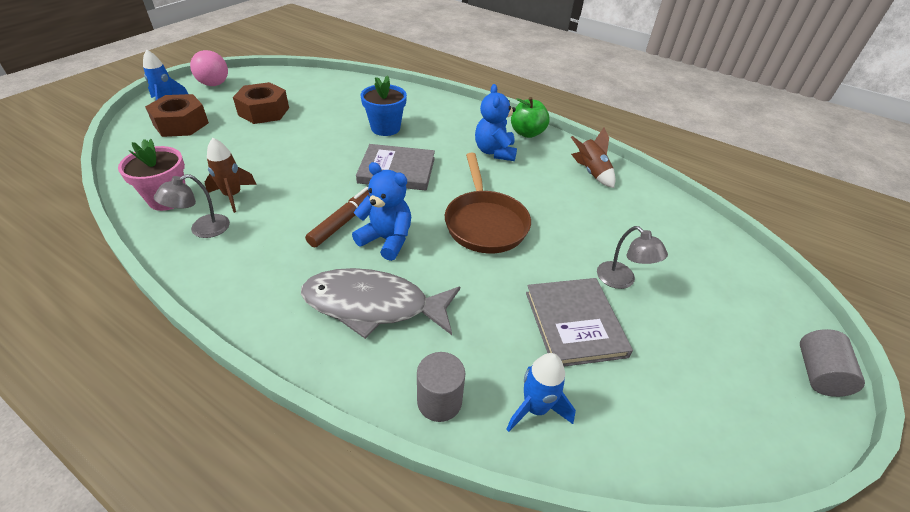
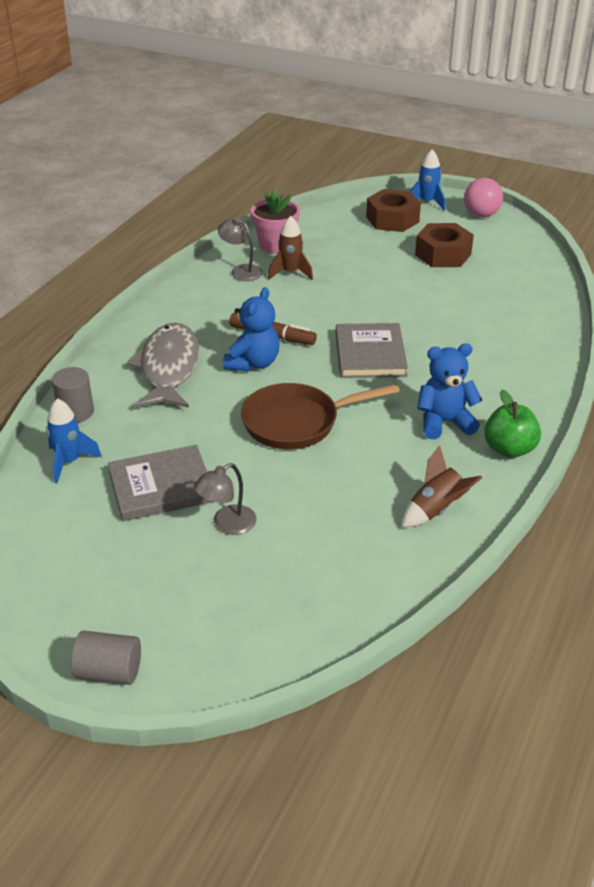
camera: 85 degrees right, 5 degrees down
blue flower pot [361,75,407,136] -> none

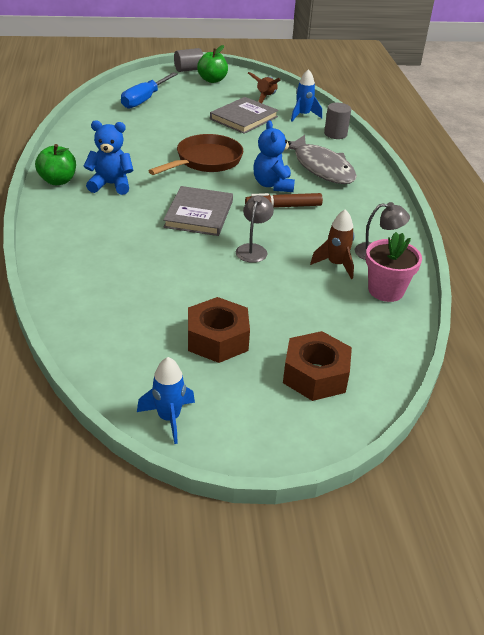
camera: 145 degrees right, 0 degrees up
grey lamp [193,463,256,535] -> grey lamp moved to [236,195,274,263]
grey book [336,323,408,378] -> grey book turned 45 degrees clockwise [163,186,233,236]
brown rocket [402,445,482,527] -> brown rocket moved to [248,72,280,103]
blue rocket [410,149,445,211] -> blue rocket moved to [137,357,195,444]
blue teddy bear [417,343,483,439] -> blue teddy bear turned 135 degrees counterclockwise [84,120,134,195]
pink ball [464,178,503,217] -> none
none -> blue screwdriver [121,72,178,109]
none -> green apple [197,45,228,83]

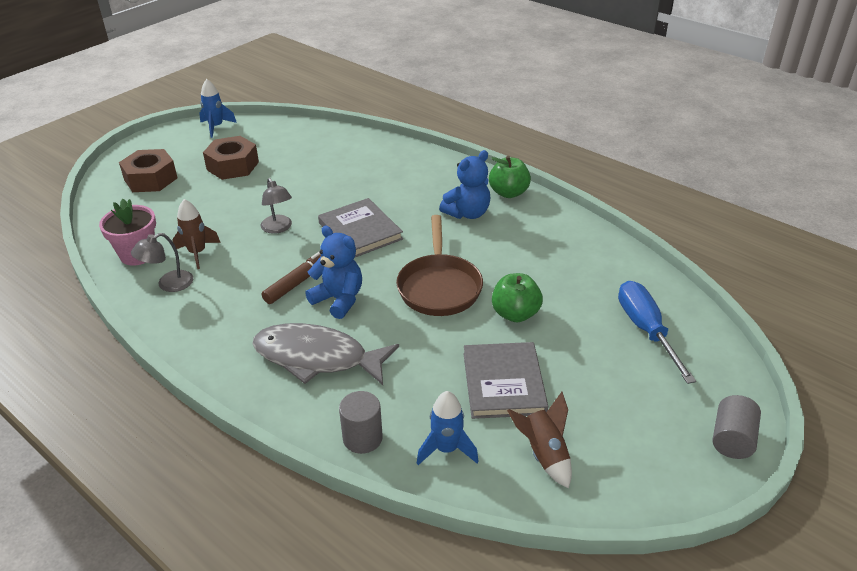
camera: 140 degrees right, 0 degrees up
green apple [197,45,228,83] -> green apple moved to [492,273,543,322]

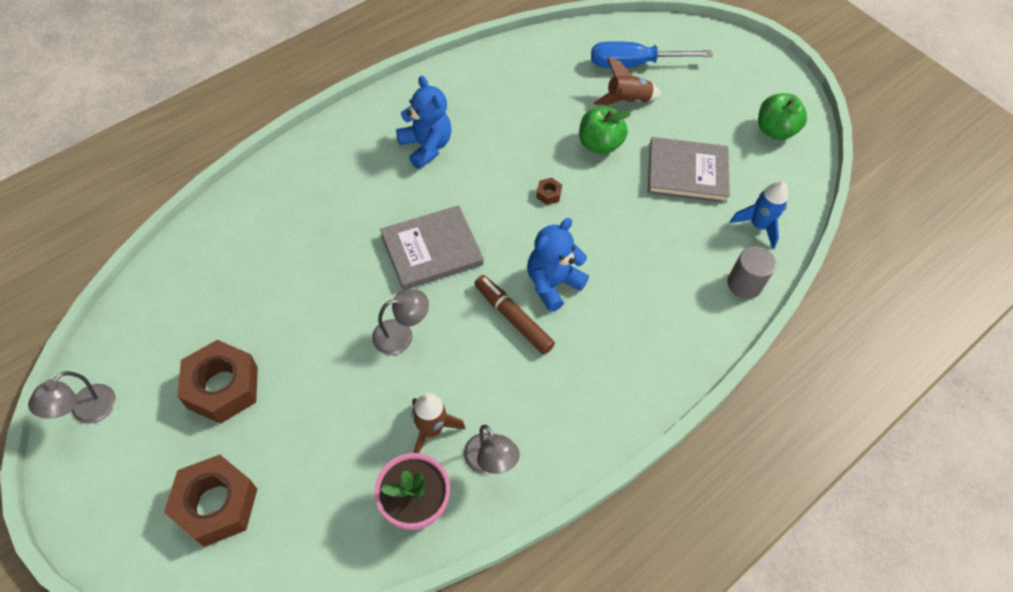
camera: 85 degrees left, 20 degrees up
blue rocket [199,79,237,138] -> grey lamp [28,371,116,424]
grey fish [253,323,399,385] -> none
brown pan [396,215,483,316] -> brown nut [536,178,562,205]
green apple [489,156,531,198] -> green apple moved to [758,93,807,140]
brown rocket [507,392,572,488] -> brown rocket moved to [594,57,662,105]
grey cylinder [713,395,761,459] -> none

